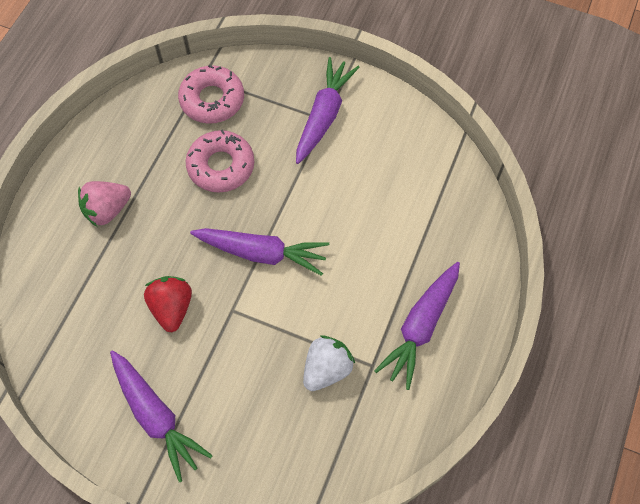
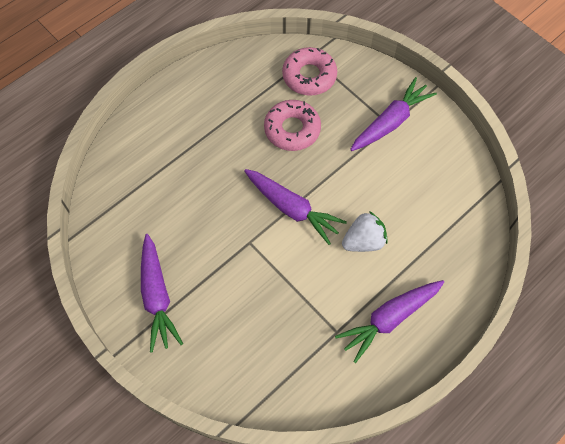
camera: 25 degrees right, 0 degrees up
pink strawberry [78,181,131,227] -> none
red strawberry [144,276,192,332] -> none
white strawberry [303,335,355,391] -> white strawberry moved to [342,211,388,252]

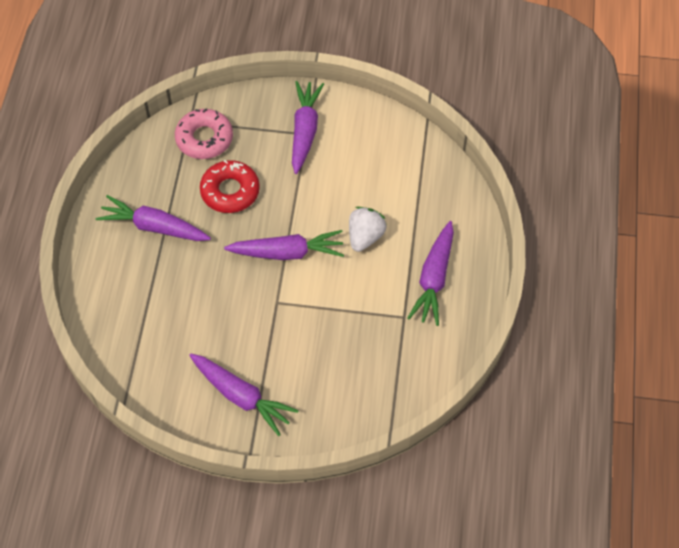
camera: 40 degrees left, 5 degrees down
pink donut [264,100,321,151] -> red donut [200,160,260,213]
none -> purple carrot [96,195,211,241]

